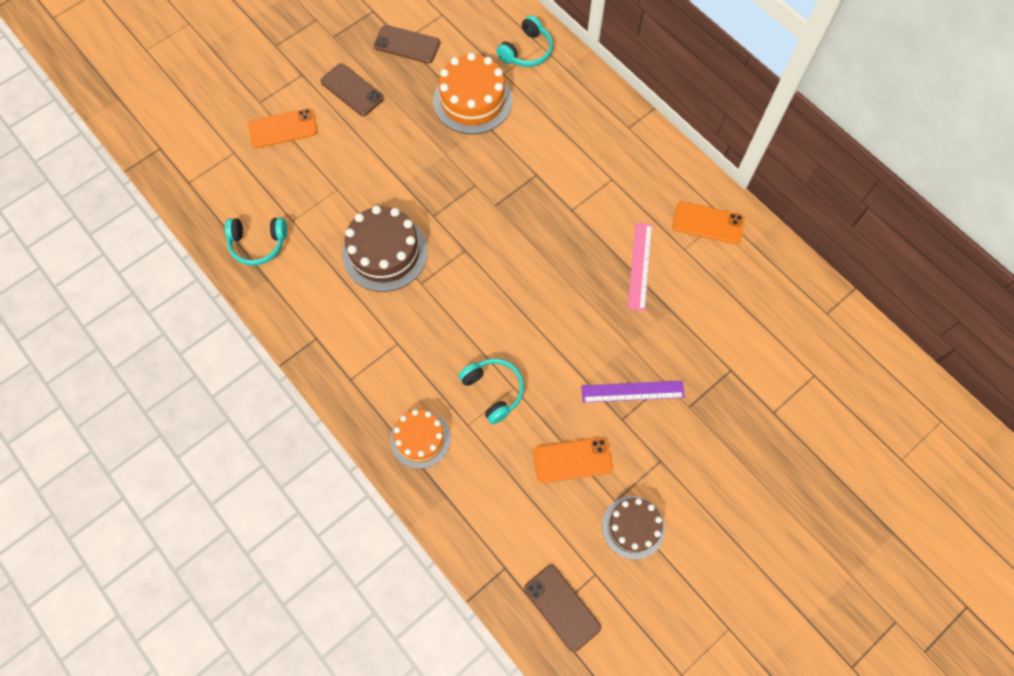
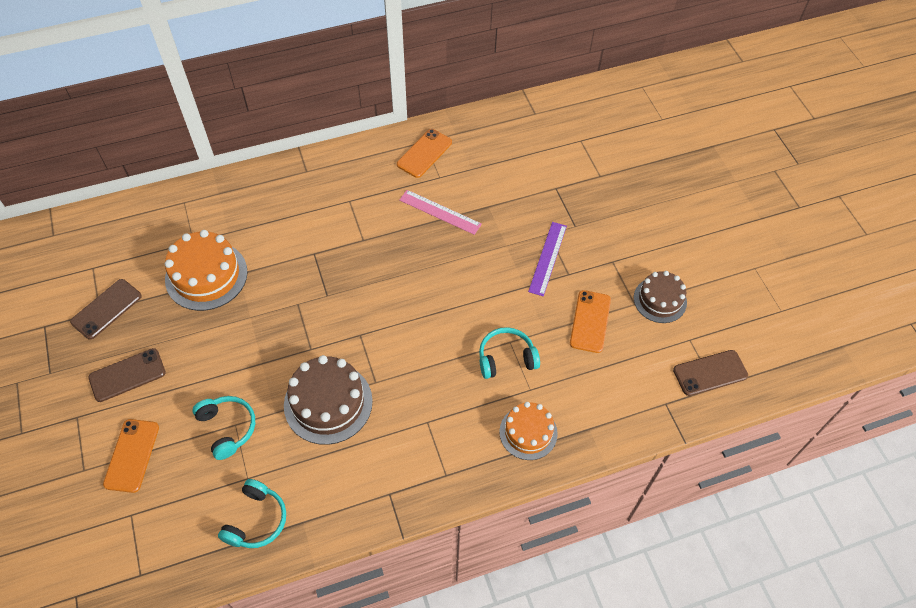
camera: 70 degrees left, 10 degrees down
turquoise headphones [496,15,553,67] -> turquoise headphones moved to [192,396,255,460]

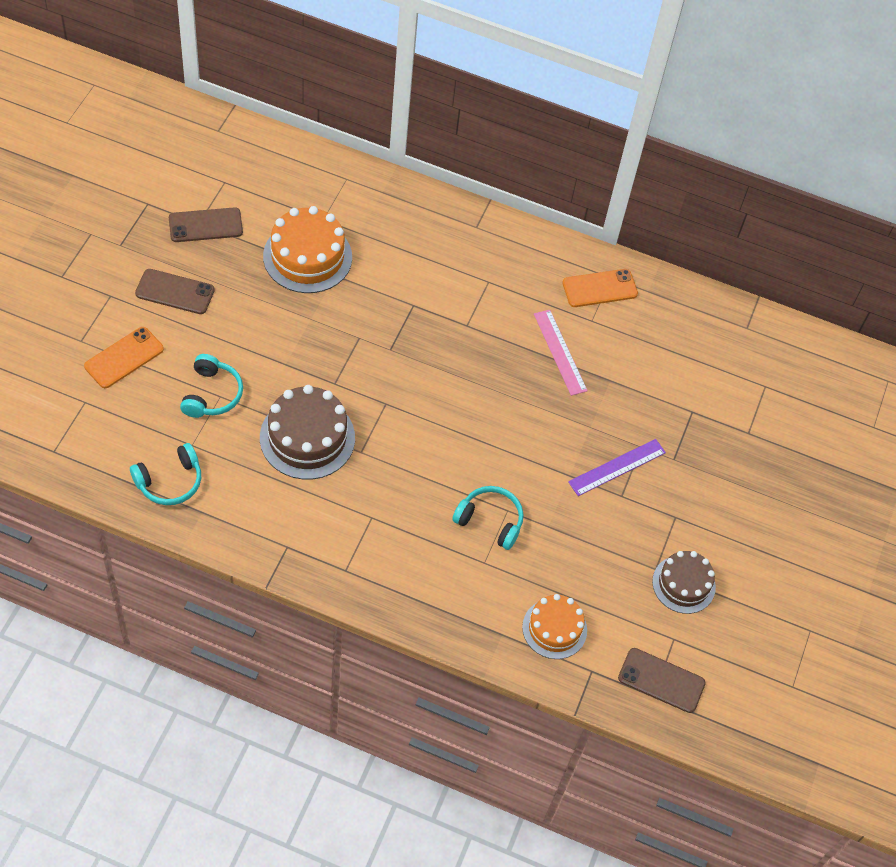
camera: 35 degrees right, 0 degrees up
orange cake [499,402,558,460] -> orange cake moved to [522,594,587,659]
orange phone [570,290,611,353] -> none

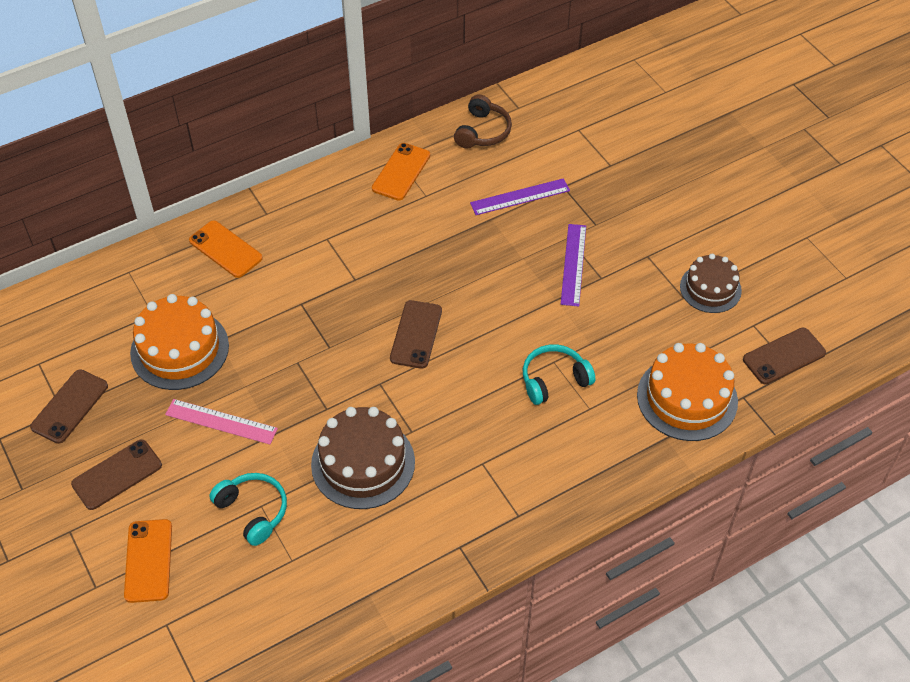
camera: 45 degrees left, 5 degrees down
turquoise headphones [130,443,201,505] -> none
orange cake [522,594,587,659] -> orange cake [637,343,738,441], size x1.54
pink ruler [534,310,588,396] -> pink ruler moved to [165,399,278,444]
none -> orange phone [189,220,263,278]
none -> brown phone [390,300,442,369]
none -> brown headphones [454,94,512,148]
none -> purple ruler [470,178,570,215]

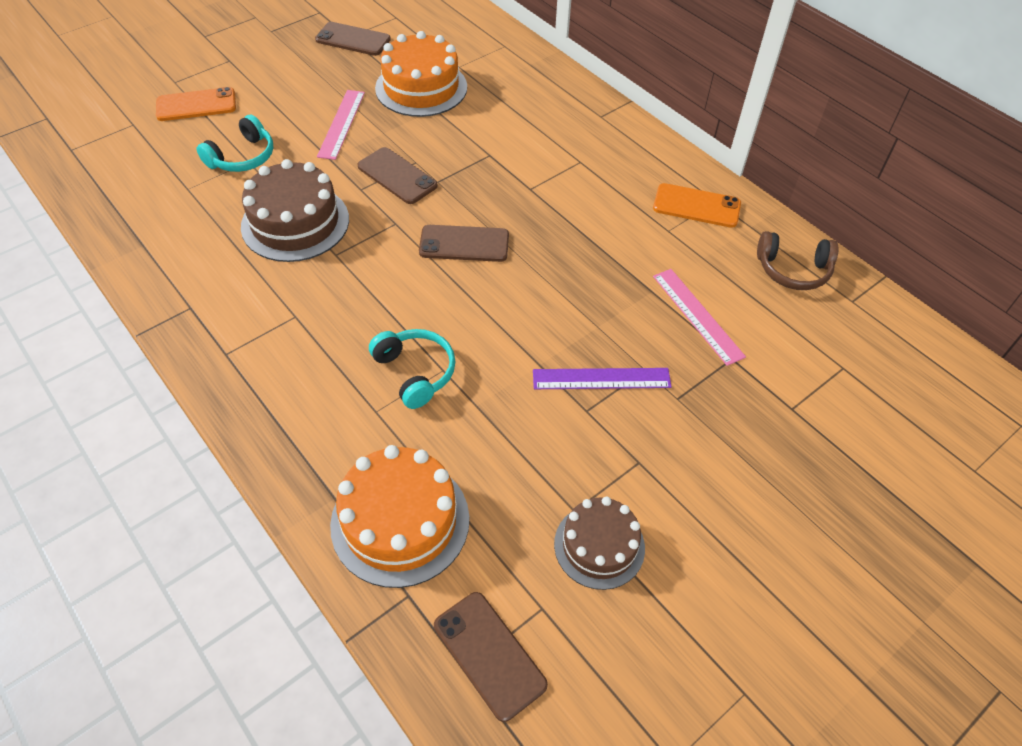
camera: 80 degrees right, 0 degrees up
brown phone [71,440,162,510] -> brown phone moved to [358,147,438,204]
orange phone [189,220,263,278] -> none
purple ruler [470,178,570,215] -> pink ruler [653,269,746,366]

